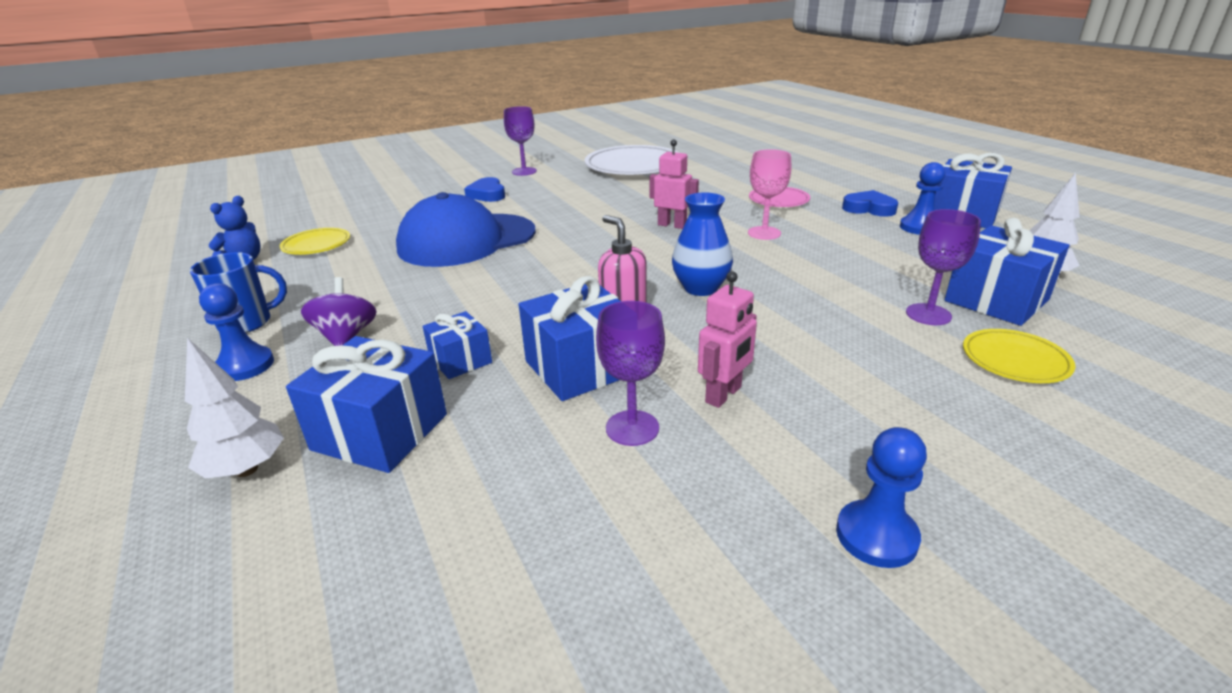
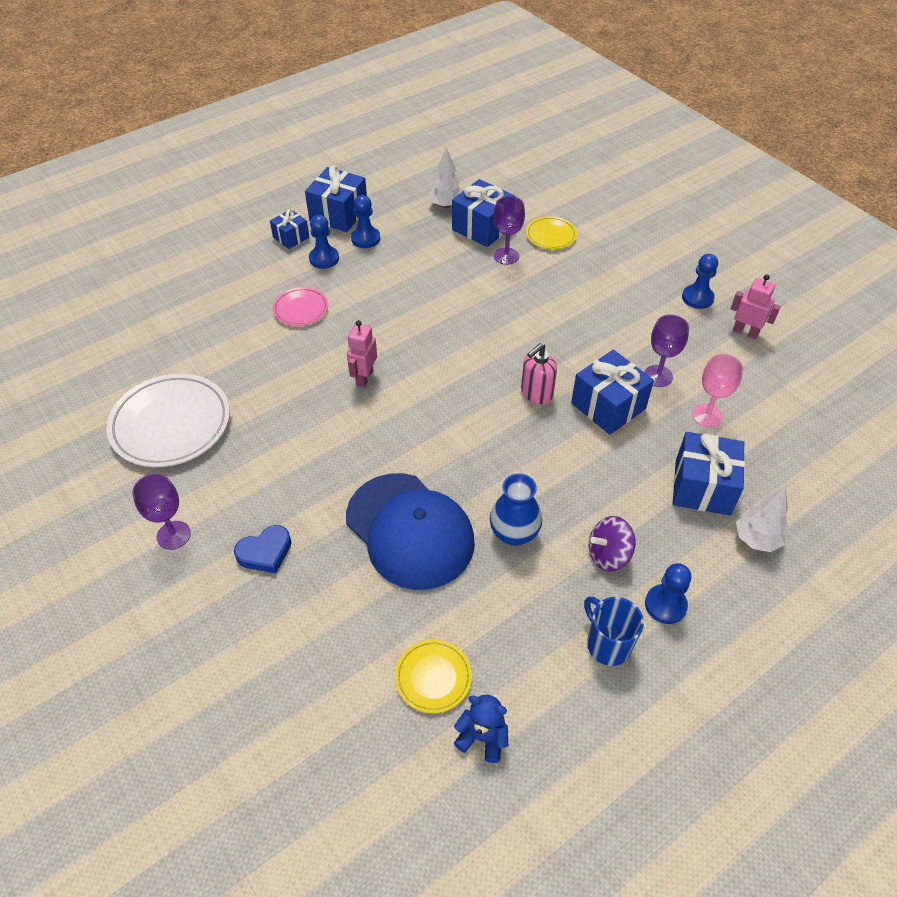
camera: 100 degrees left, 20 degrees up
blue gift [423,311,492,379] -> blue gift moved to [270,209,309,249]
blue vase [672,192,733,296] -> blue vase moved to [490,473,542,546]
pink robot [698,271,757,408] -> pink robot moved to [731,274,781,339]
pink goblet [748,149,791,240] -> pink goblet moved to [692,354,743,427]
blue heart [842,190,898,217] -> blue pawn [309,215,339,269]

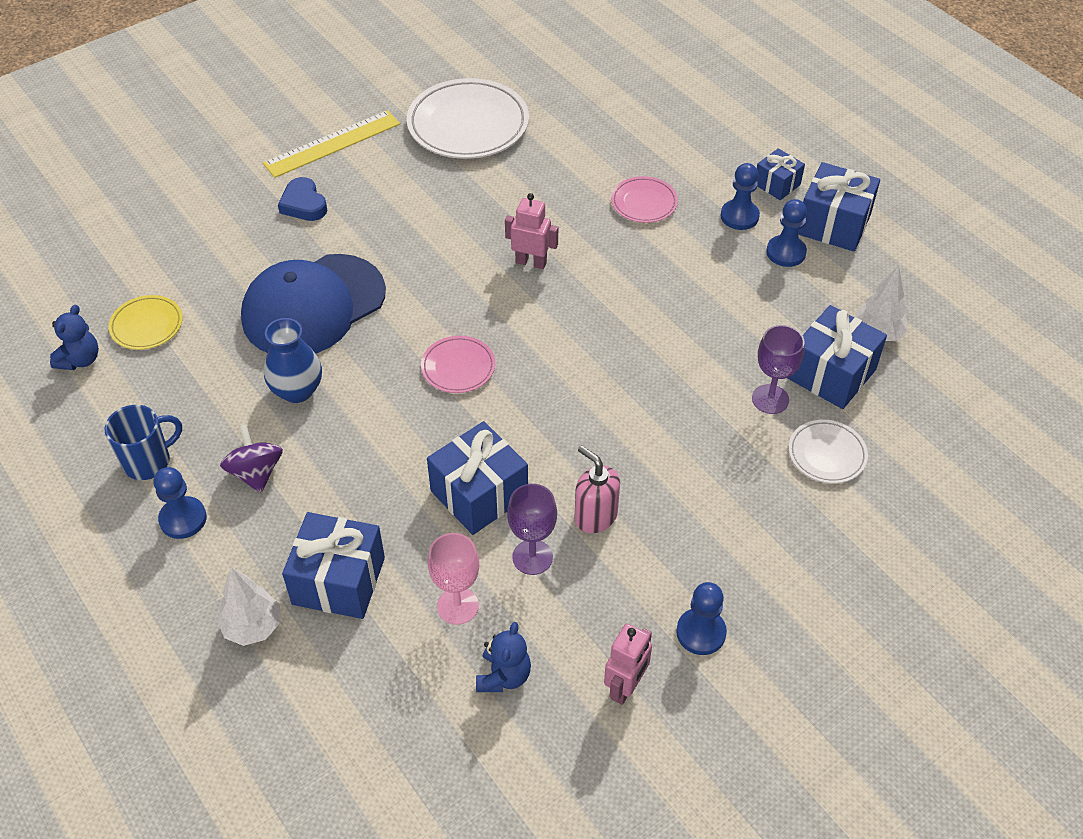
camera: 90 degrees right, 0 degrees up
purple goblet [132,474,191,550] -> yellow ruler [263,110,400,178]
pink soap dispenser [521,343,557,404] -> pink soap dispenser moved to [575,445,620,533]
yellow plate [526,216,577,249] -> white plate [788,420,868,483]
none -> pink plate [421,336,495,393]
none -> blue teddy bear [476,622,531,692]

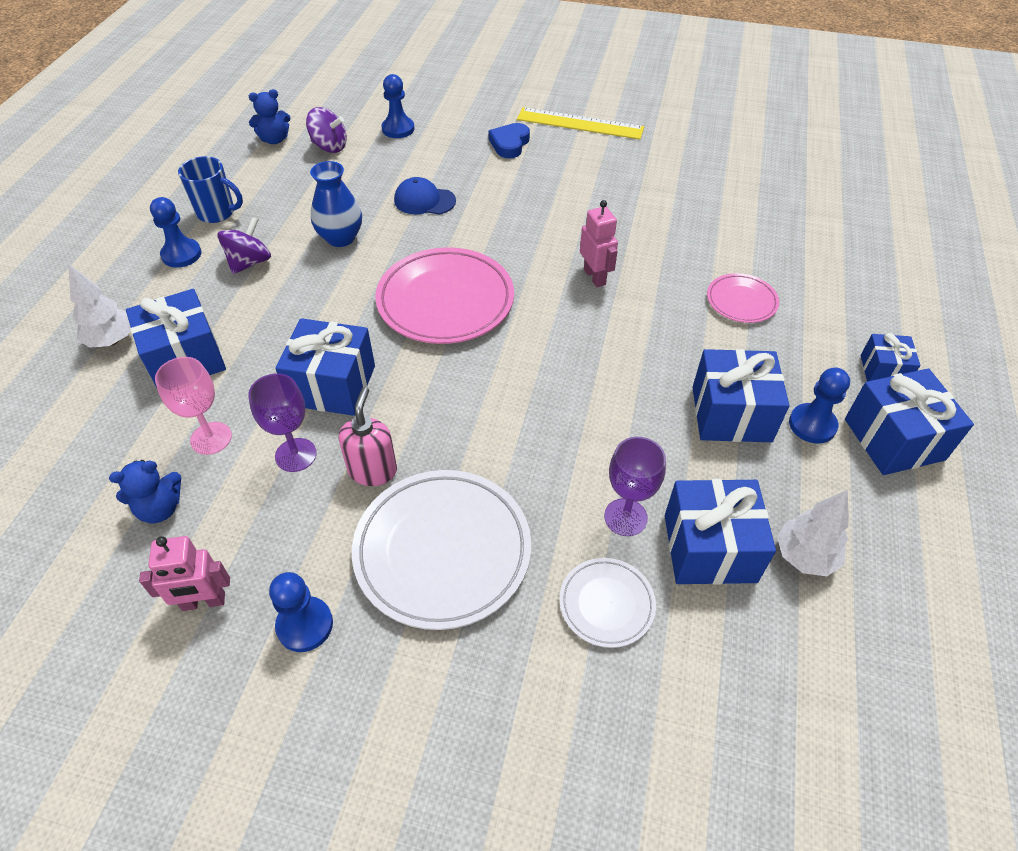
camera: 50 degrees right, 0 degrees up
yellow plate [109,295,183,350] -> purple spinning top [306,107,347,153]
blue cap [241,254,386,354] -> blue cap [394,177,456,214], size x0.47
white plate [407,78,529,159] -> white plate moved to [352,470,531,630]
pink plate [421,336,495,393] -> pink plate [375,247,514,344], size x1.93
blue pawn [721,163,760,230] -> blue pawn moved to [382,74,414,138]
none -> blue gift [692,349,789,442]

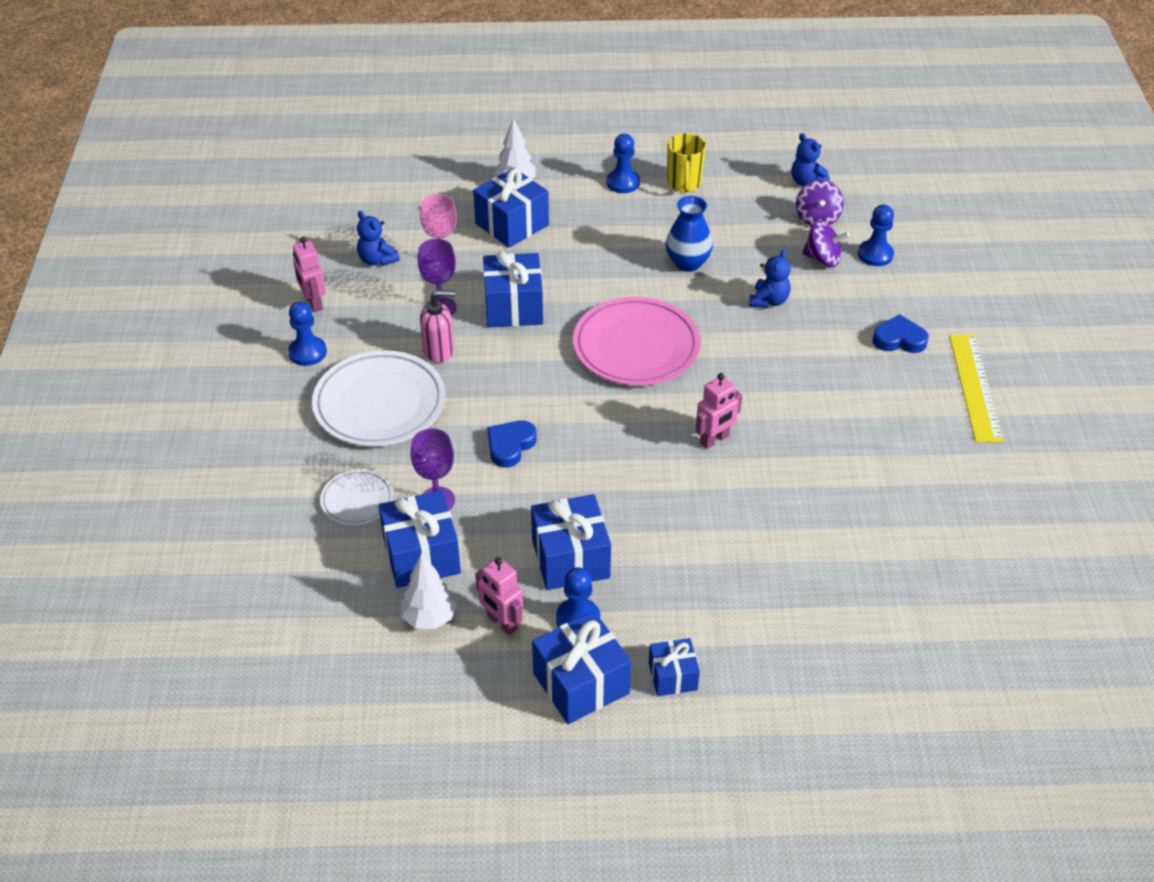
camera: 75 degrees right, 5 degrees down
blue mug [178,156,243,223] -> yellow mug [667,133,706,192]
purple spinning top [217,217,271,274] -> purple spinning top moved to [802,221,850,267]
blue cap [394,177,456,214] -> blue teddy bear [749,249,791,308]
pink plate [707,273,779,323] -> none
none -> pink robot [475,557,523,635]
none -> blue heart [487,421,537,468]

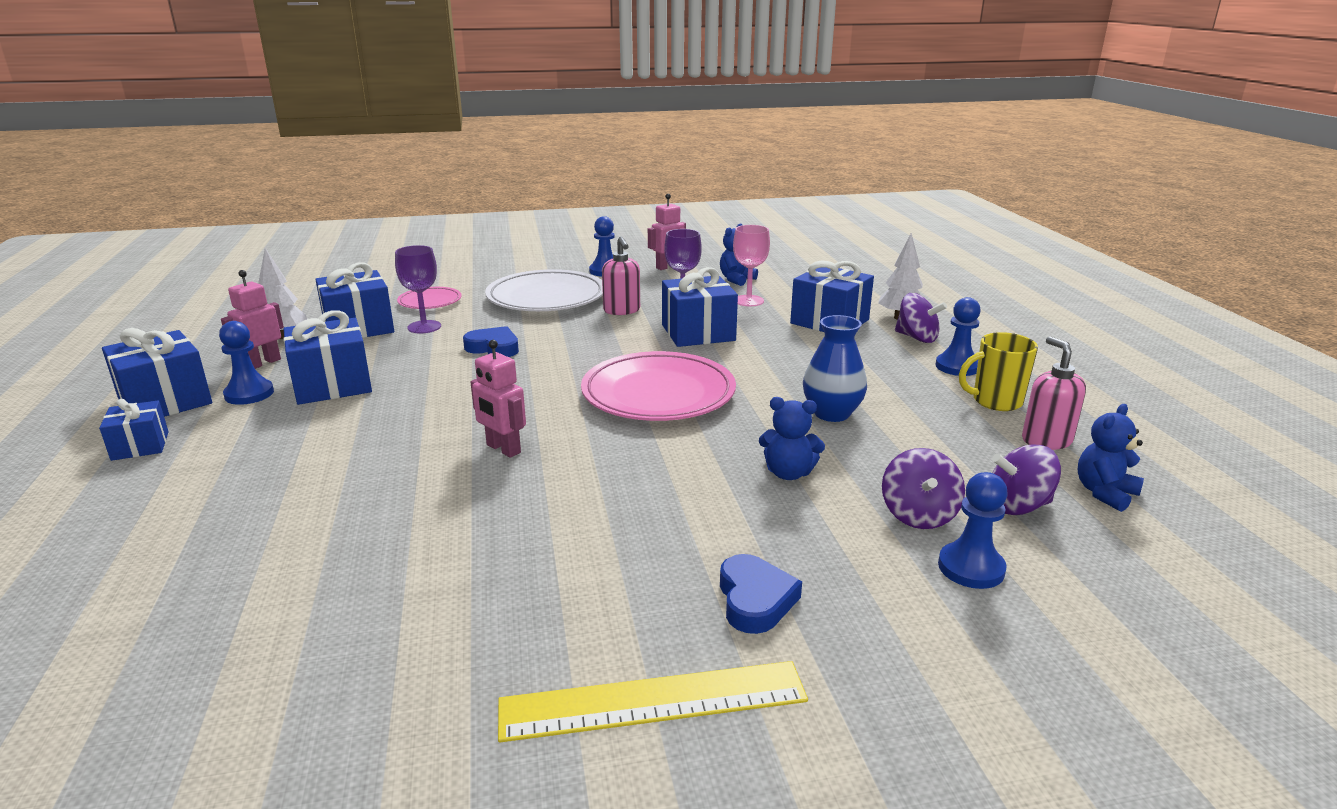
camera: 80 degrees right, 20 degrees down
white plate [320,469,394,525] -> pink plate [397,287,462,309]
none -> purple spinning top [895,293,947,343]
none -> pink soap dispenser [1022,336,1086,450]

